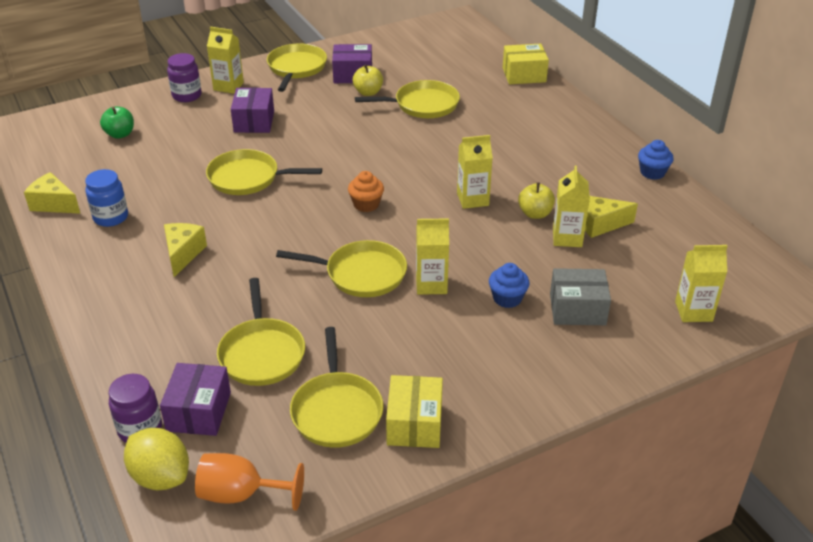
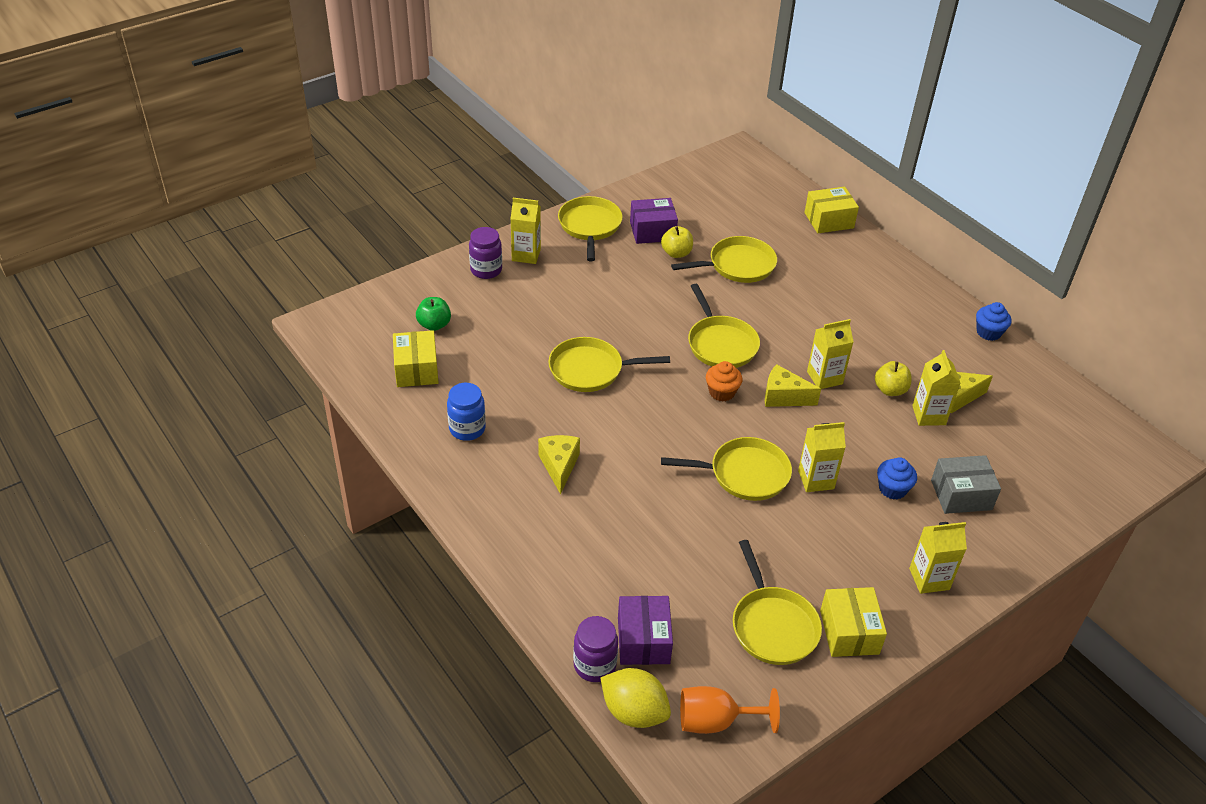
camera: 10 degrees left, 5 degrees up
yellow cheese [24,172,80,214] -> yellow cheese moved to [765,364,821,407]
yellow pan [217,278,305,386] -> yellow pan moved to [688,284,760,368]
purple box [231,88,274,133] -> none
yellow carton [675,245,727,322] -> yellow carton moved to [909,522,967,594]
none -> yellow box [393,330,439,387]

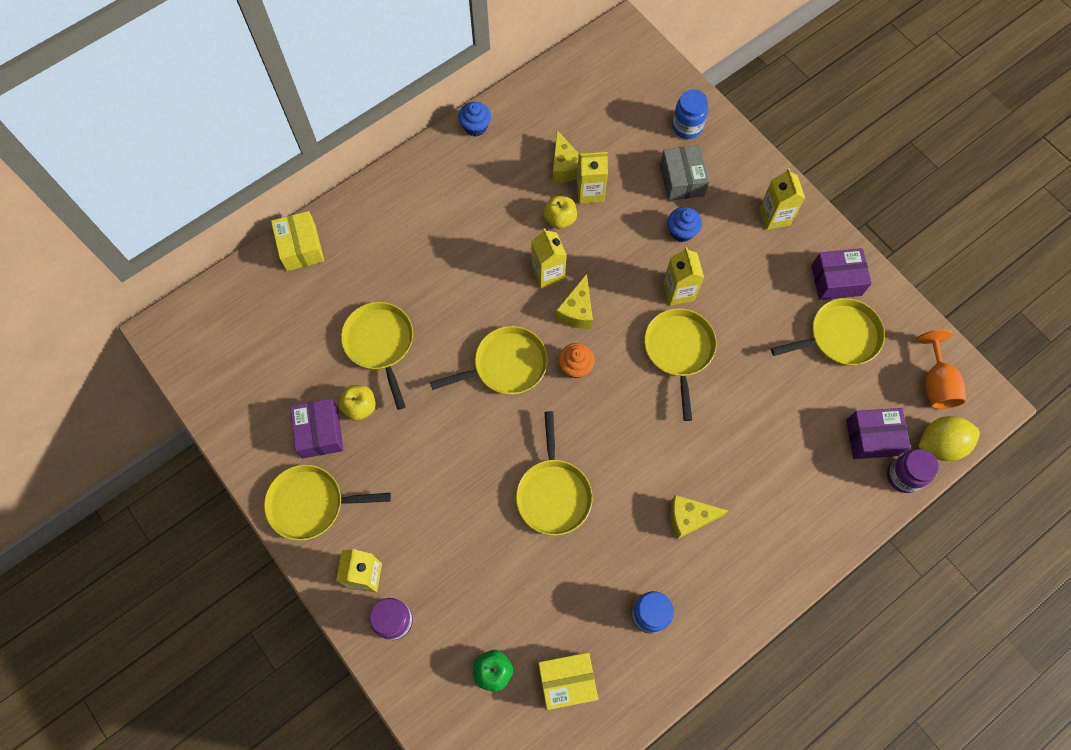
camera: 90 degrees left, 25 degrees up
yellow lemon [600,668,671,728] -> yellow lemon turned 45 degrees clockwise [918,416,980,461]
yellow box [820,587,887,657] -> purple box [811,248,872,300]
none -> blue jar [672,89,708,139]

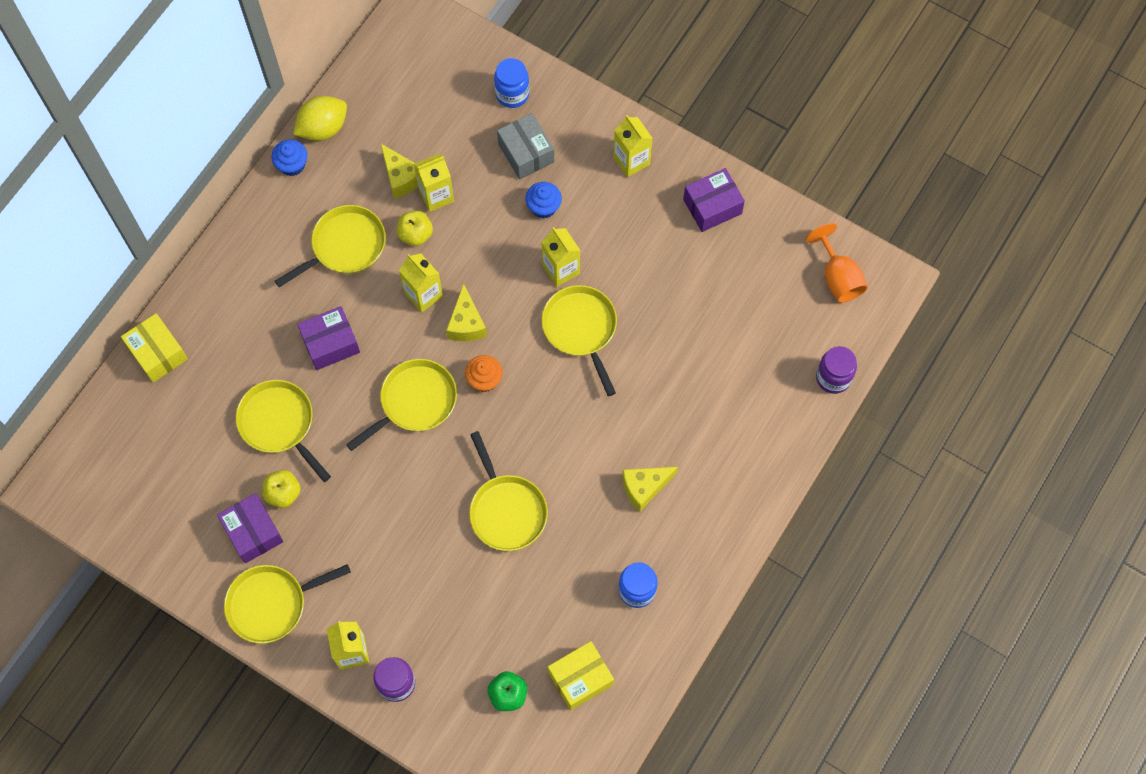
camera: 20 degrees left, 0 degrees up
yellow pan [771,298,885,365] -> yellow pan moved to [275,205,386,287]
purple box [846,408,911,459] -> purple box moved to [297,306,360,370]
yellow lemon [918,416,980,461] -> yellow lemon moved to [293,96,347,141]

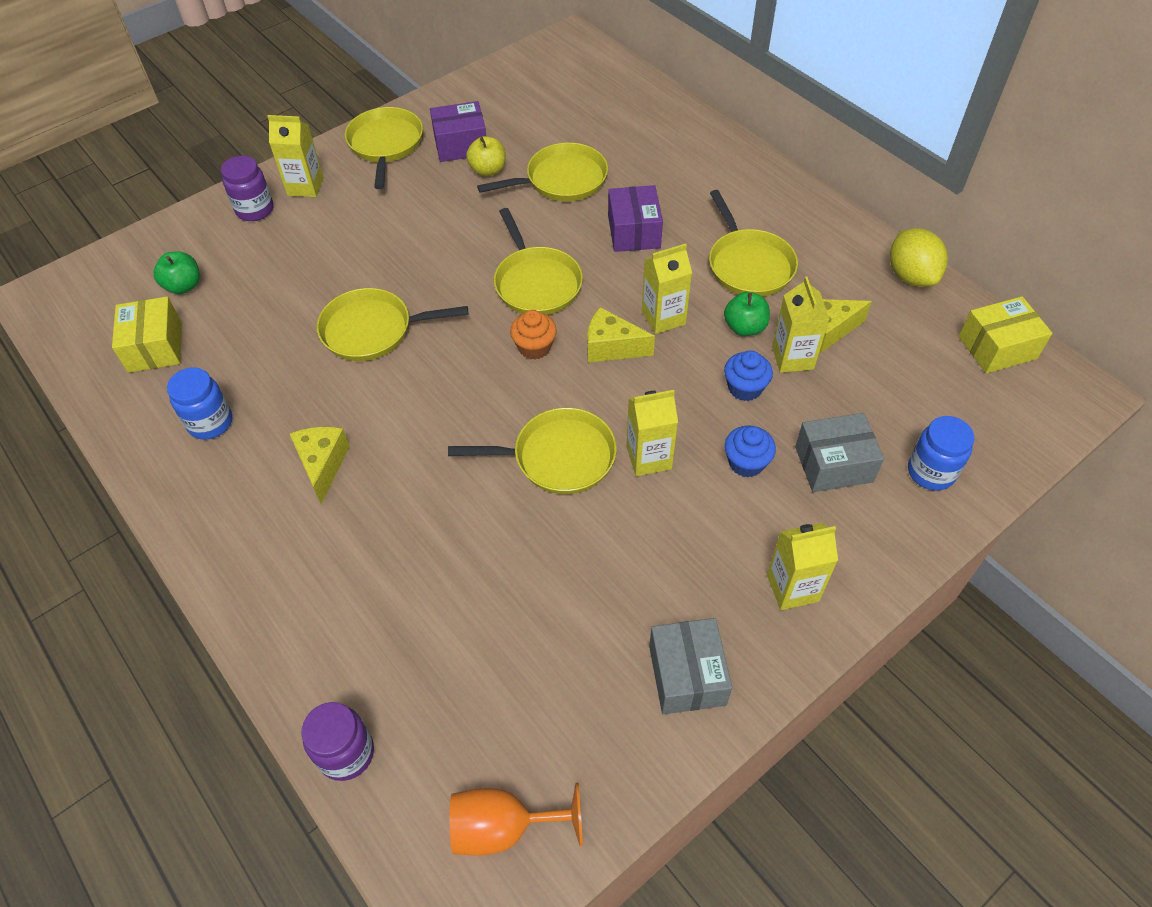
camera: 110 degrees right, 15 degrees down
yellow box [121,313,188,382] -> yellow box moved to [959,296,1052,374]
blue cupcake [271,139,308,176] -> blue cupcake moved to [724,350,773,401]
yellow apple [397,211,433,246] -> green apple [724,292,770,336]
purple box [683,168,745,232] -> grey box [649,618,732,714]

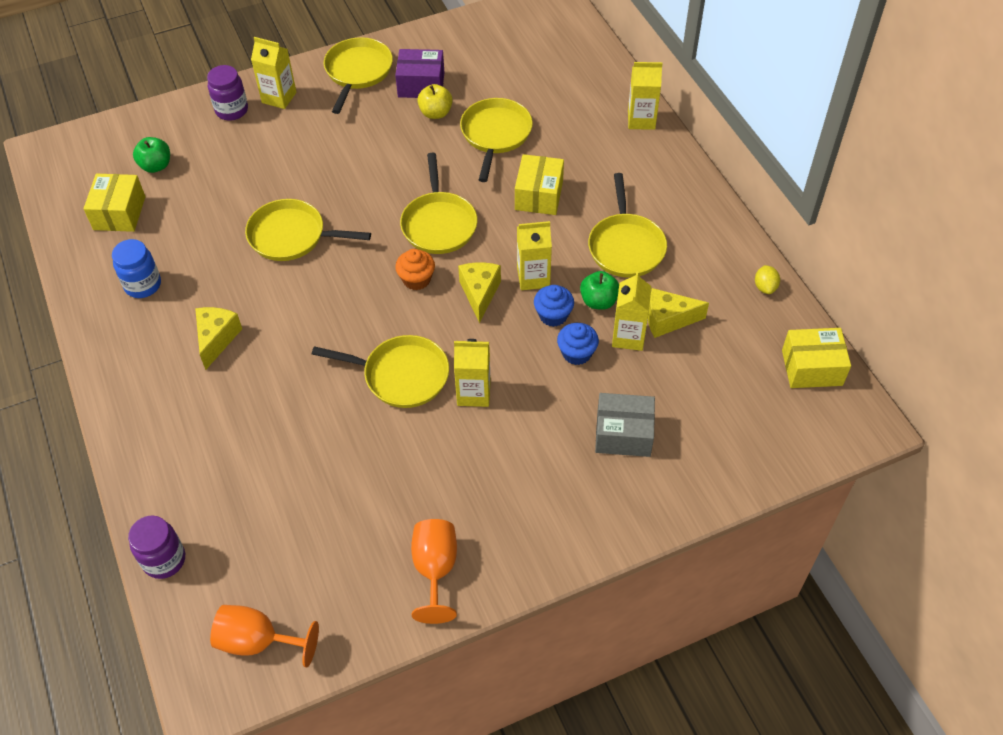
camera: 15 degrees right, 0 degrees up
yellow pan [477,142,608,201] -> yellow pan turned 75 degrees counterclockwise [460,98,533,182]
yellow cheese [587,307,655,362] -> yellow cheese turned 60 degrees clockwise [458,262,501,323]
purple box [608,185,663,252] -> yellow box [515,154,564,215]
grey box [649,618,732,714] -> orange goblet [411,519,457,624]
blue cupcake [725,425,776,478] -> blue cupcake moved to [534,285,574,327]
yellow carton [767,523,838,610] -> yellow carton moved to [628,62,663,130]
yellow lemon [890,228,948,287] -> yellow lemon [755,265,780,294], size x0.52
blue jar [908,416,975,491] -> none

